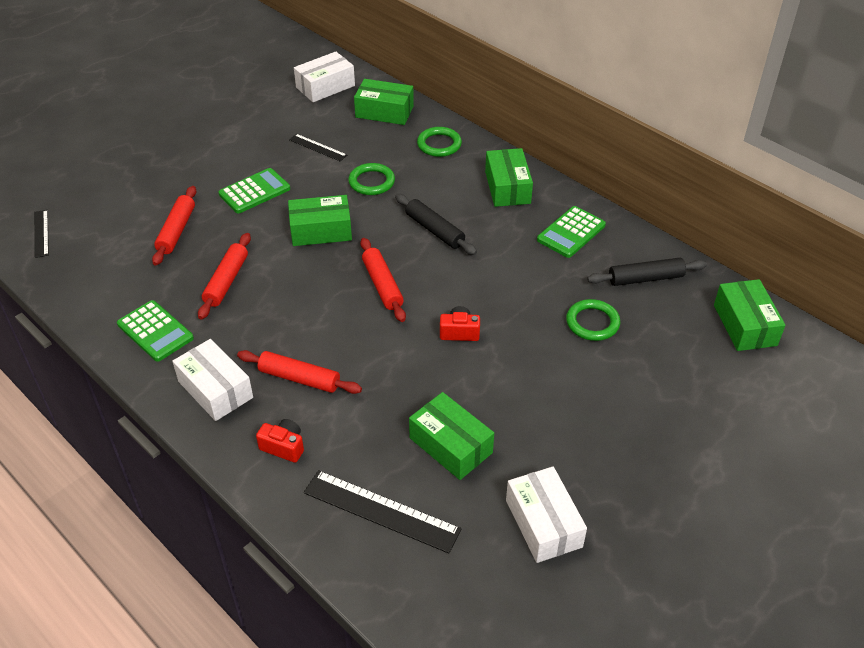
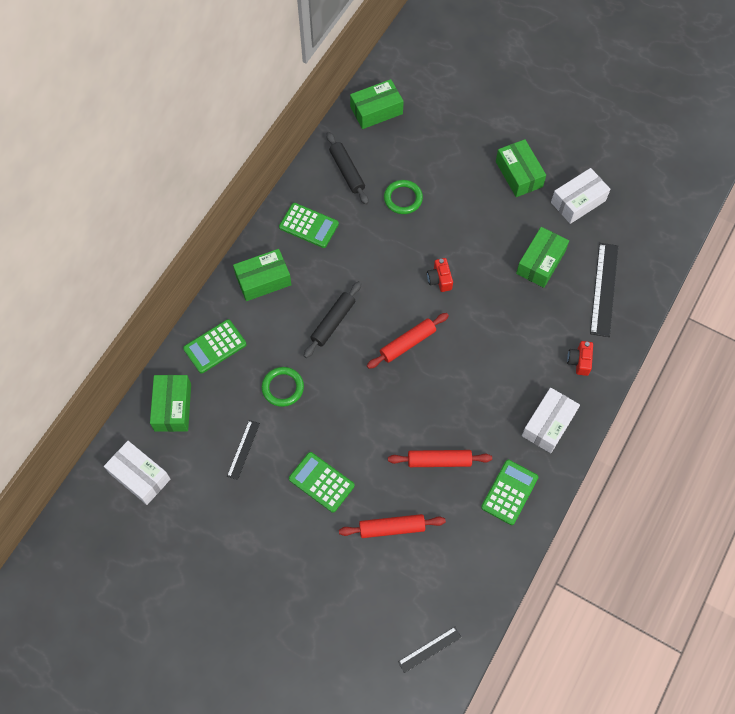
camera: 105 degrees left, 20 degrees up
red rolling pin [237,350,362,394] -> none
green box [288,195,352,246] -> green box moved to [496,139,546,197]
green ring [417,127,462,157] -> green calculator [183,319,246,373]

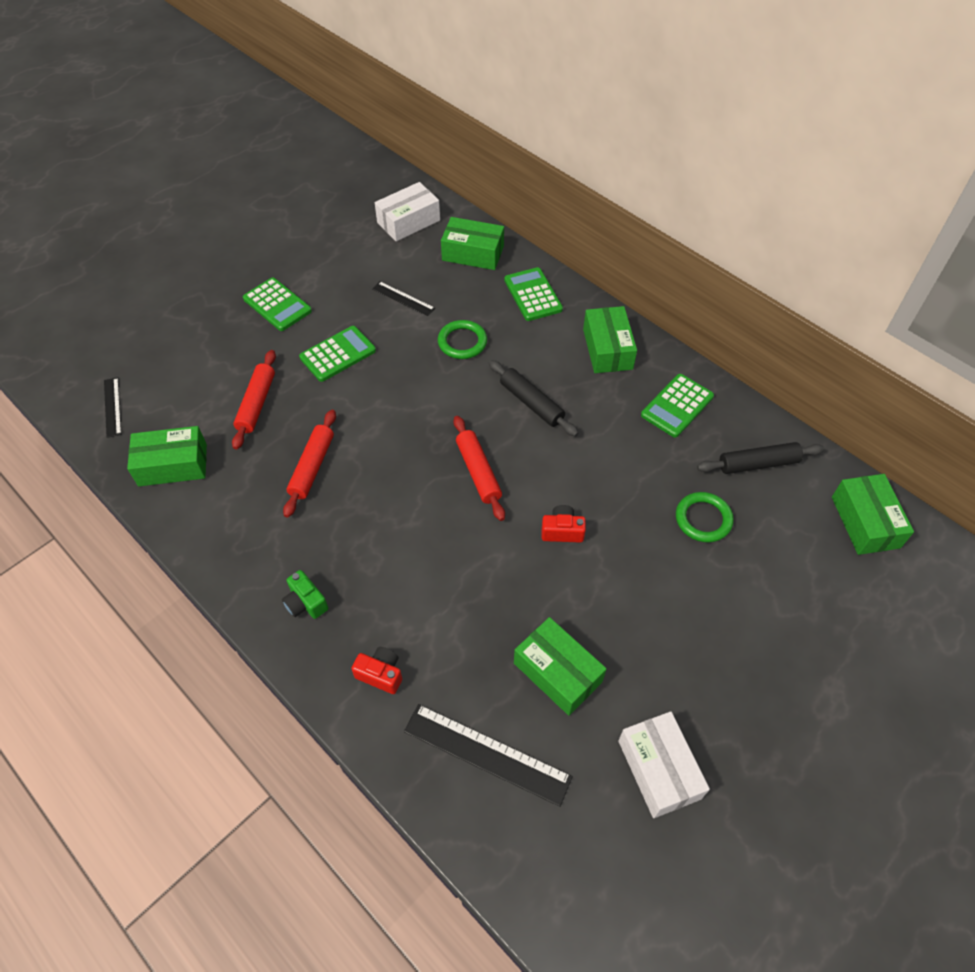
camera: 105 degrees right, 10 degrees down
green calculator [481,460,538,525] -> green calculator moved to [243,277,312,331]
green box [496,139,546,197] -> green box moved to [127,426,207,486]
white box [522,387,580,453] -> green camera [282,570,328,619]

